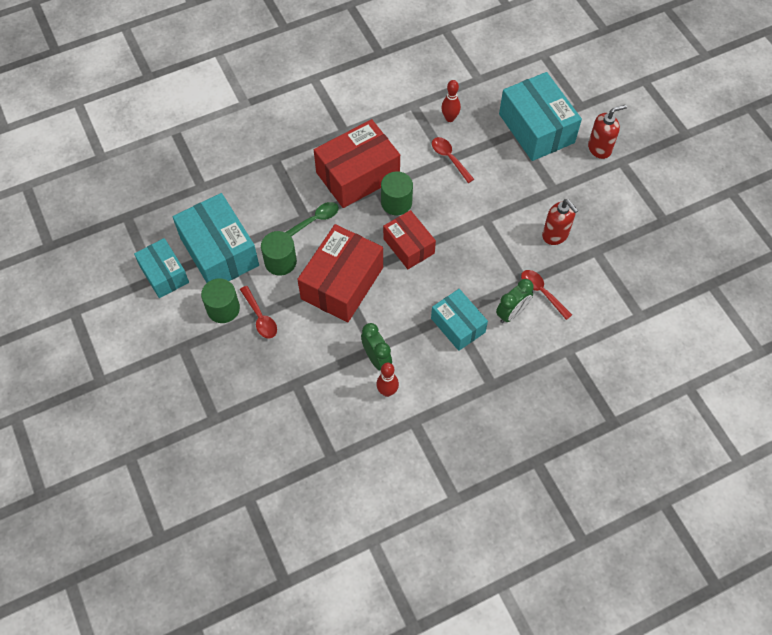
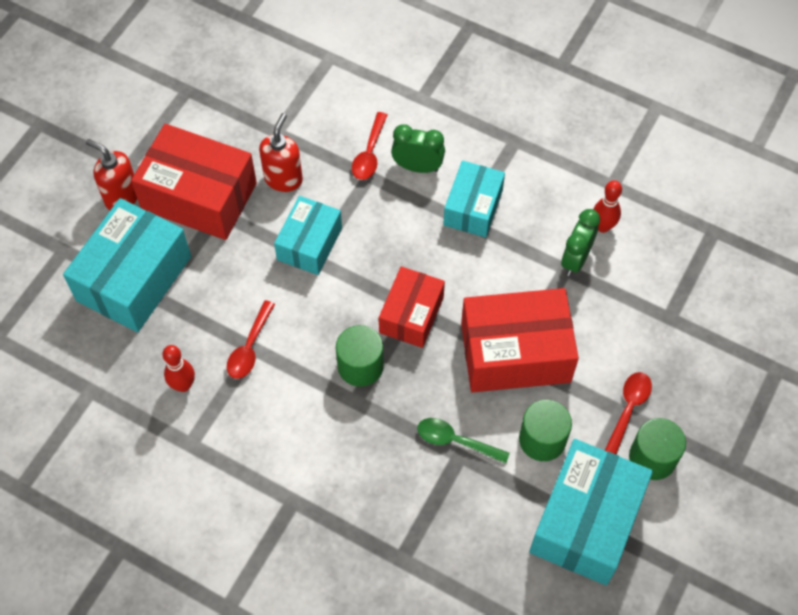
camera: 125 degrees left, 0 degrees up
turquoise box [134,238,189,298] -> turquoise box moved to [274,196,342,275]
red box [314,119,400,208] -> red box moved to [131,124,257,240]

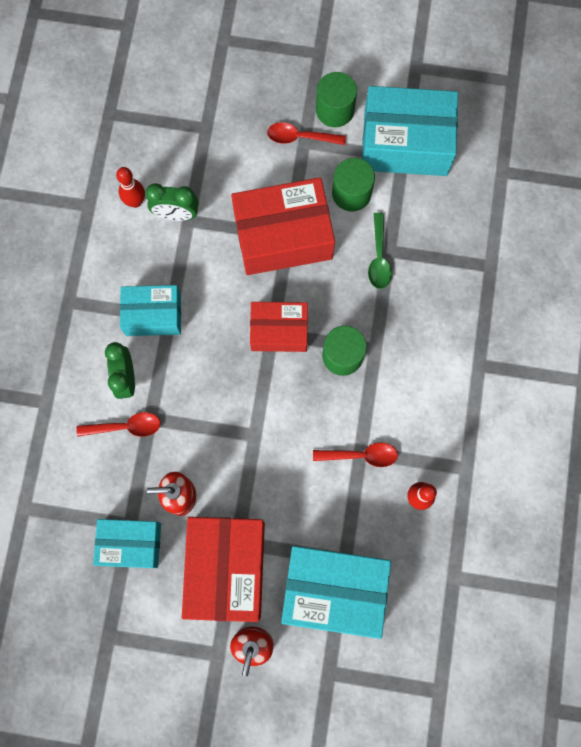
camera: 110 degrees left, 15 degrees up
turquoise box [274,196,342,275] -> turquoise box moved to [93,519,161,568]
red box [461,288,579,392] -> red box turned 75 degrees counterclockwise [231,177,335,275]

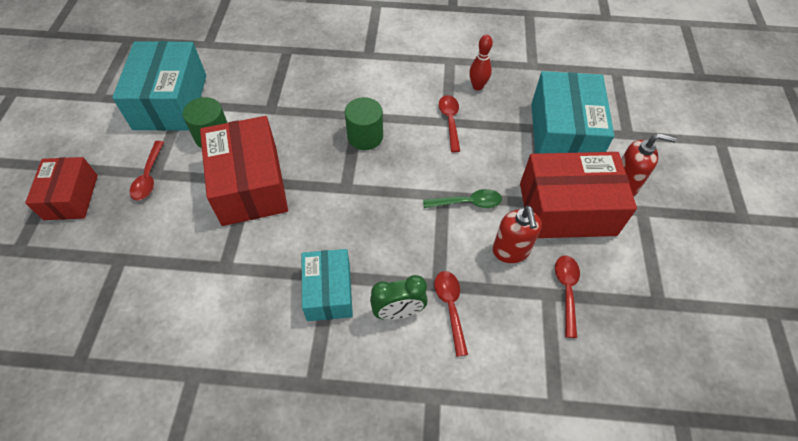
camera: 95 degrees left, 20 degrees down
turquoise box [93,519,161,568] -> red spoon [555,256,580,338]
red bowling pin [116,167,145,208] -> none
green clock [145,183,198,221] -> none
red box [250,302,308,352] -> red box moved to [25,157,98,220]
green cylinder [316,72,357,127] -> none
green spoon [368,213,392,289] -> green spoon moved to [423,189,502,208]

